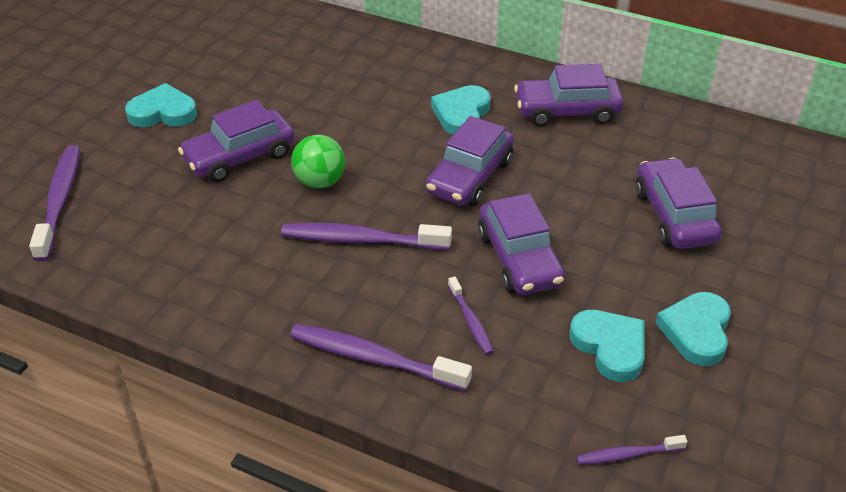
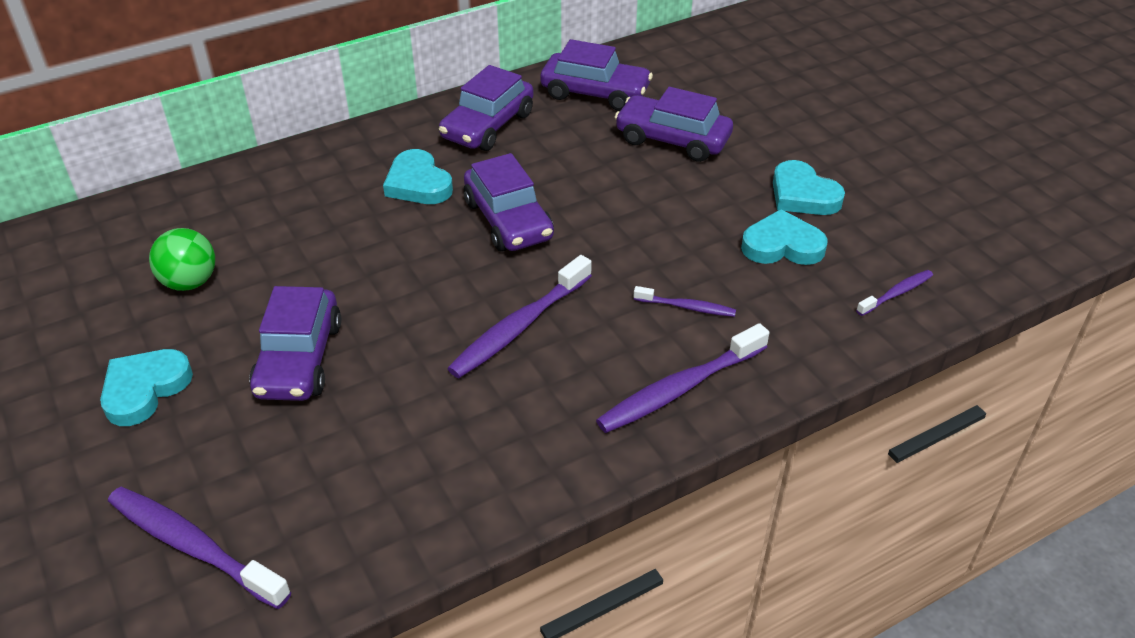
camera: 55 degrees left, 0 degrees up
green ball [291,135,345,188] -> green ball moved to [149,228,215,291]
purple car [478,193,565,295] -> purple car moved to [540,39,653,111]
purple toothbrush [576,435,687,465] -> purple toothbrush turned 150 degrees counterclockwise [856,270,933,316]

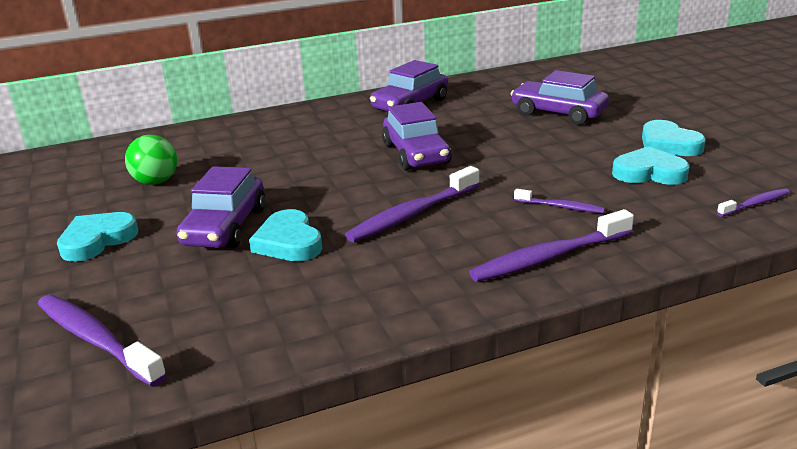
camera: 10 degrees right, 15 degrees down
turquoise heart [383,149,453,204] -> turquoise heart moved to [249,209,322,261]
purple car [540,39,653,111] -> none

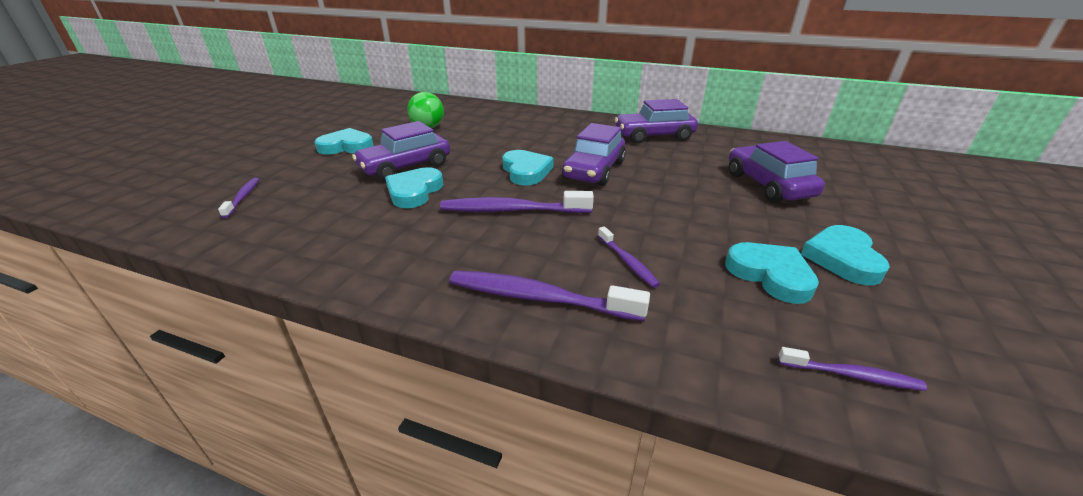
camera: 40 degrees right, 5 degrees up
purple toothbrush [38,294,167,387] -> purple toothbrush [218,178,259,218], size x0.54
none -> turquoise heart [502,150,553,185]

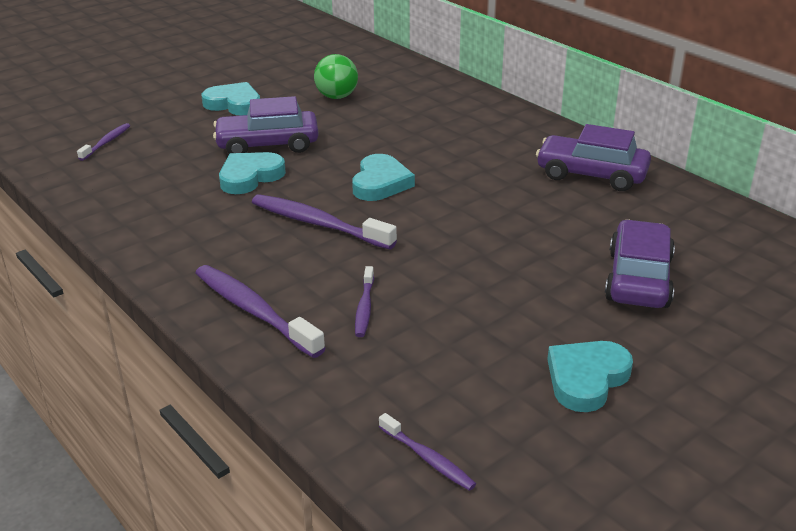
camera: 30 degrees right, 0 degrees up
purple car [562,123,626,186] -> none
turquoise heart [725,242,819,304] -> none

